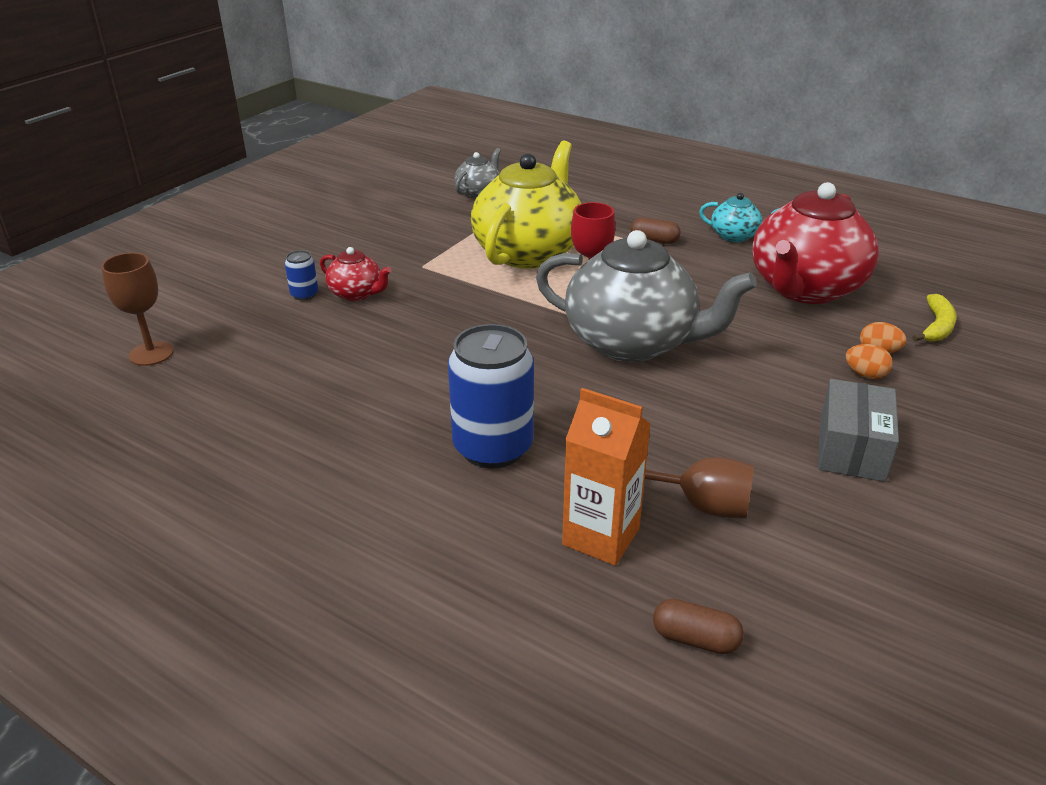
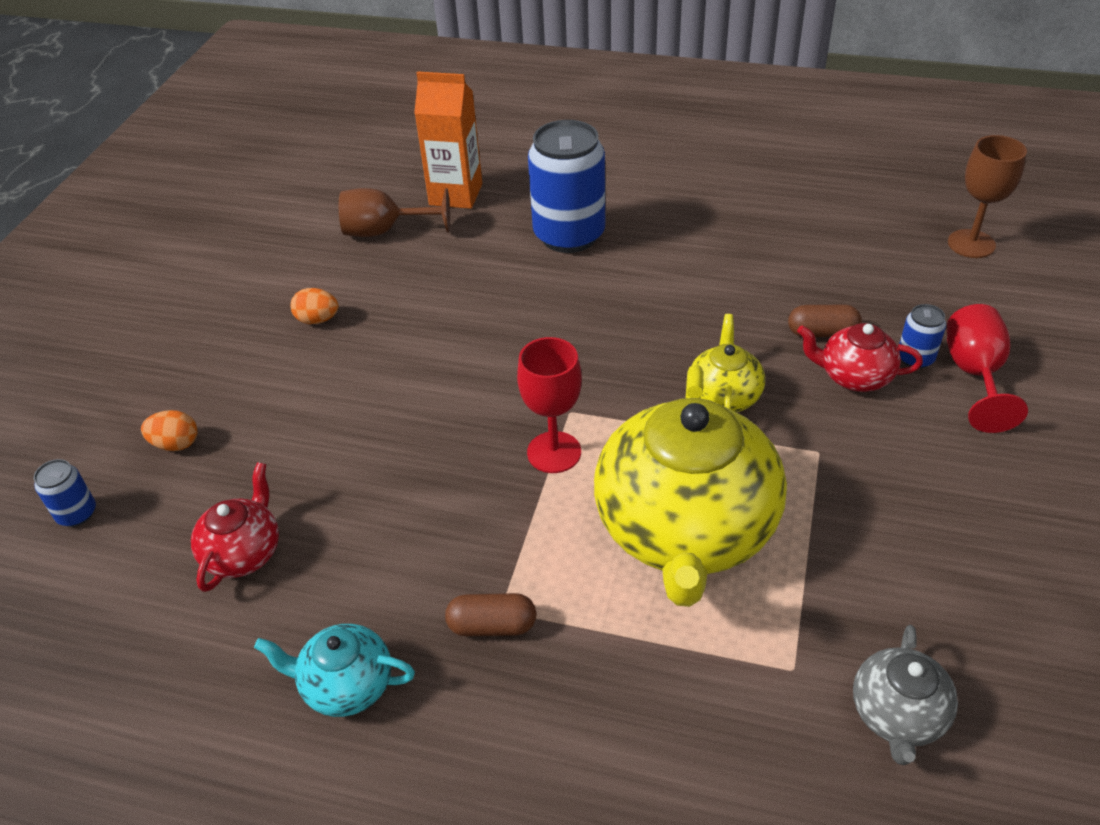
camera: 165 degrees right, 10 degrees up
grey teapot [536,230,757,362] -> none
brown capsule [653,599,744,654] -> brown capsule moved to [788,305,862,337]
red teapot [752,182,879,304] -> red teapot [191,462,279,592], size x0.46
grey box [818,379,899,482] -> none
orange egg [846,344,893,379] -> orange egg moved to [291,288,339,324]
yellow banana [913,294,957,342] -> blue can [34,459,96,527]
none -> yellow teapot [691,314,765,412]
none -> red goblet [947,304,1028,433]

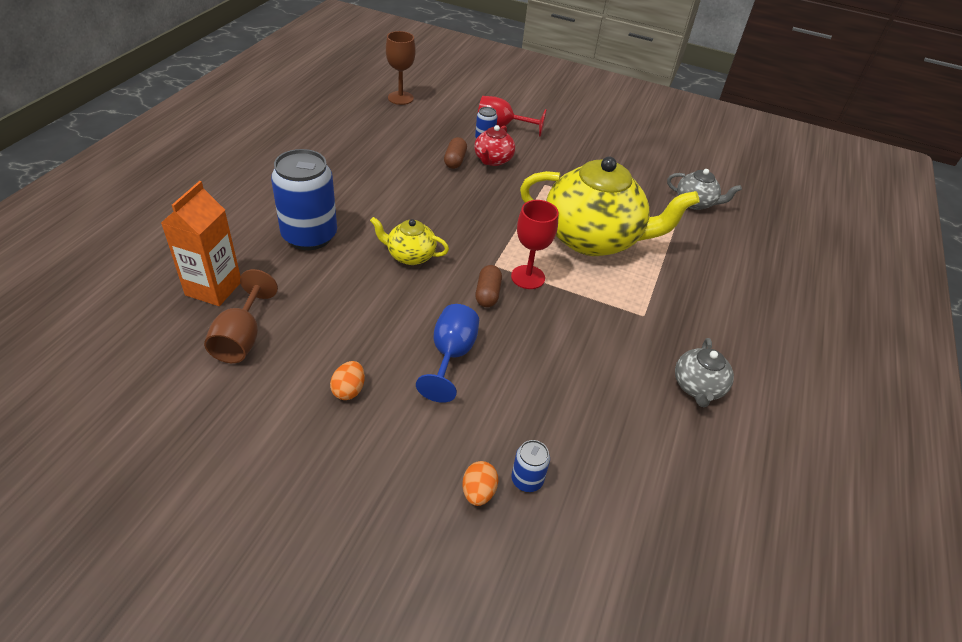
camera: 90 degrees left, 0 degrees up
blue can [34,459,96,527] -> blue can moved to [512,440,550,492]
red teapot [191,462,279,592] -> none
turquoise teapot [254,624,415,717] -> grey teapot [675,338,734,407]
brown capsule [445,593,536,636] -> brown capsule moved to [475,265,502,307]
yellow teapot [691,314,765,412] -> yellow teapot moved to [370,217,449,265]
none -> blue goblet [416,304,479,403]

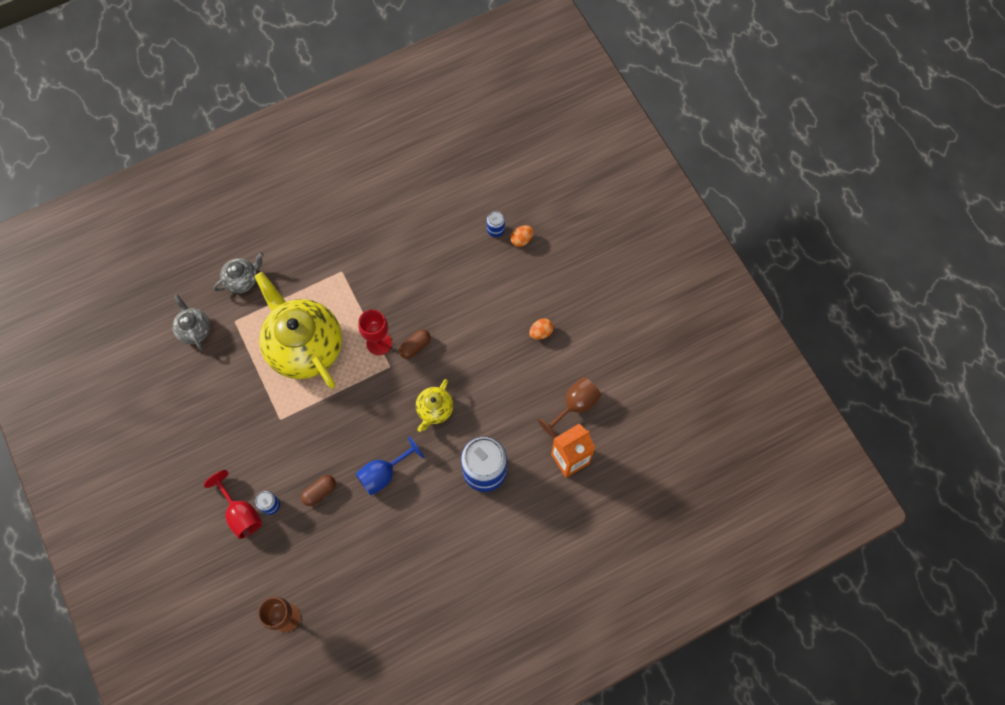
camera: 135 degrees left, 25 degrees up
yellow teapot [370,217,449,265] -> yellow teapot turned 60 degrees clockwise [416,379,453,432]
blue goblet [416,304,479,403] -> blue goblet moved to [356,436,424,496]
red teapot [474,125,515,166] -> none
grey teapot [675,338,734,407] -> grey teapot moved to [213,252,264,293]

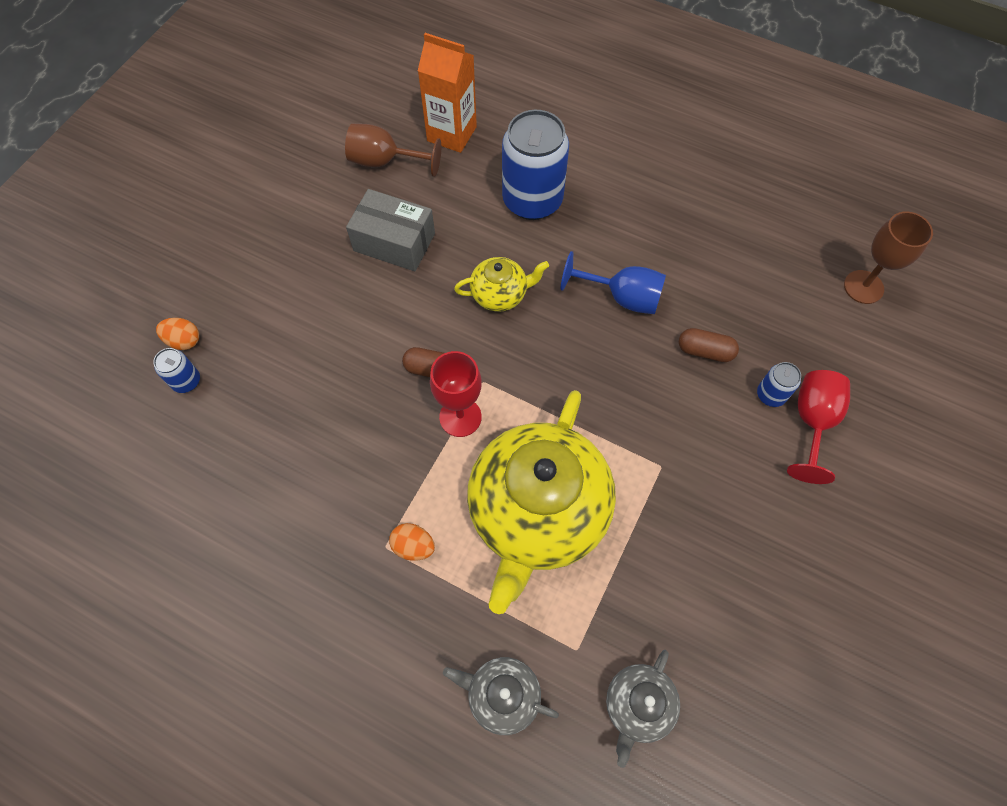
camera: 125 degrees left, 5 degrees down
orange egg [529,318,553,340] -> orange egg moved to [389,523,435,561]
none -> grey box [346,189,435,271]

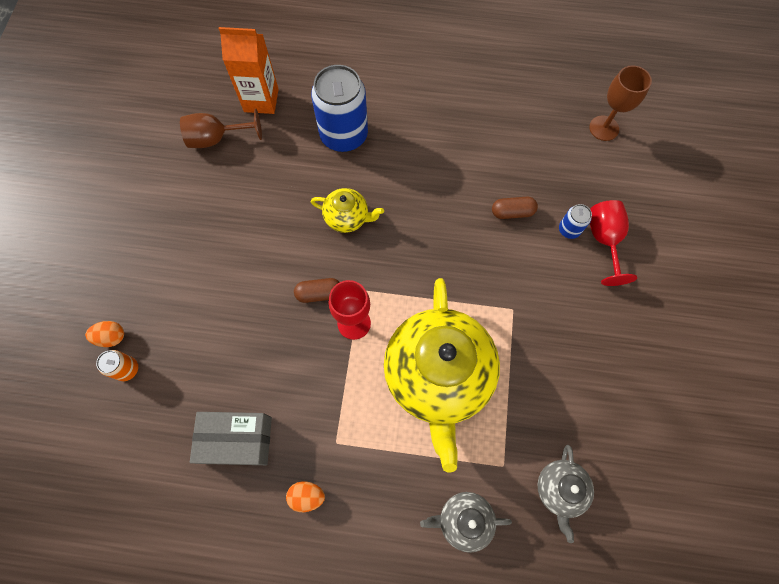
camera: 20 degrees left, 5 degrees up
blue can [153,348,200,393] -> orange can [96,350,138,381]
grey box [346,189,435,271] -> grey box moved to [190,412,272,465]
orange egg [389,523,435,561] -> orange egg moved to [286,481,325,512]
yellow teapot [454,257,549,312] -> yellow teapot turned 45 degrees clockwise [311,188,384,233]
blue goblet [561,251,666,314] -> none

